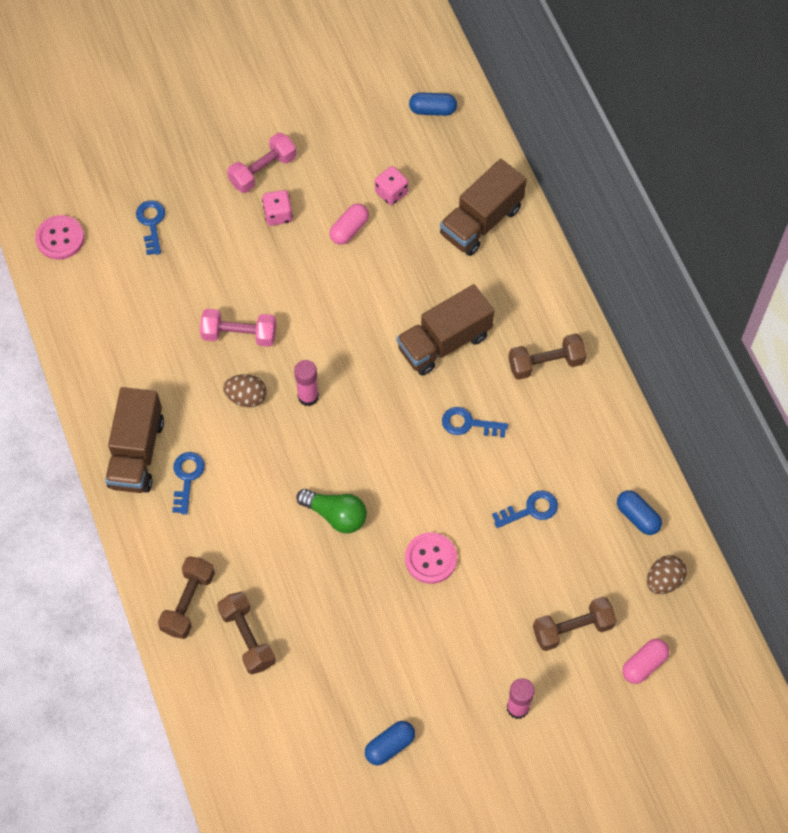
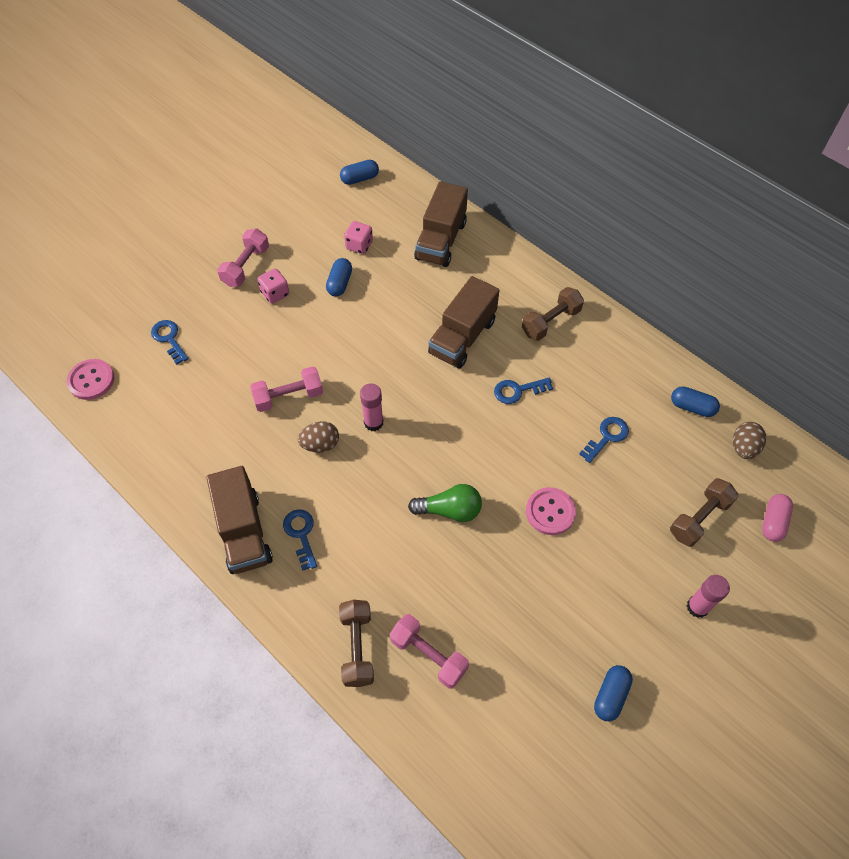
camera: 25 degrees left, 5 degrees down
brown dumbbell [217,592,275,675] -> pink dumbbell [390,614,469,689]
pink capsule [330,204,369,245] -> blue capsule [326,258,352,296]

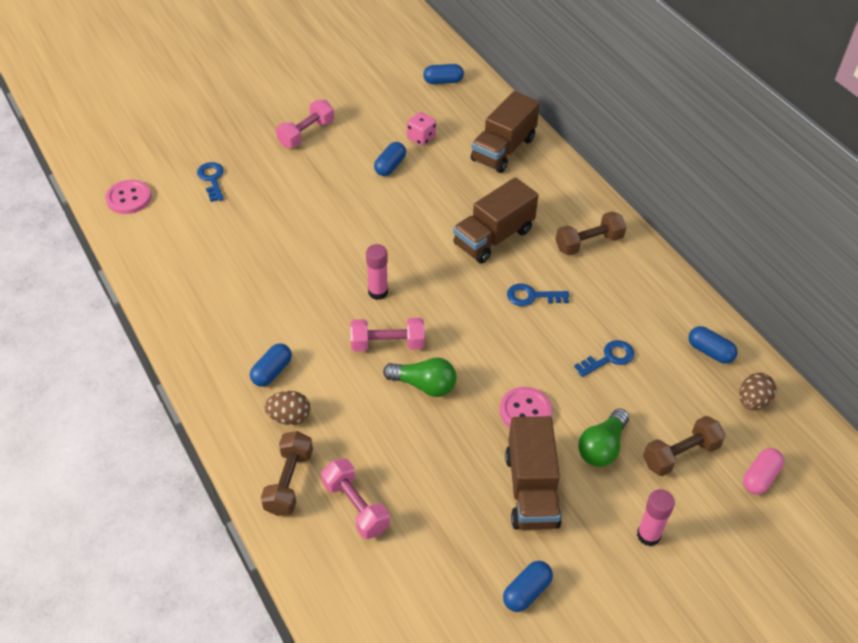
camera: 15 degrees right, 10 degrees down
brown truck [206,466,273,574] -> brown truck moved to [505,416,562,530]
pink dumbbell [250,367,323,412] -> pink dumbbell moved to [350,318,425,352]
pink dice [257,268,289,304] -> none
blue key [283,509,317,571] -> blue capsule [250,343,292,387]
brown egg [298,421,339,452] -> brown egg moved to [264,391,311,425]
none -> green light bulb [578,408,629,467]

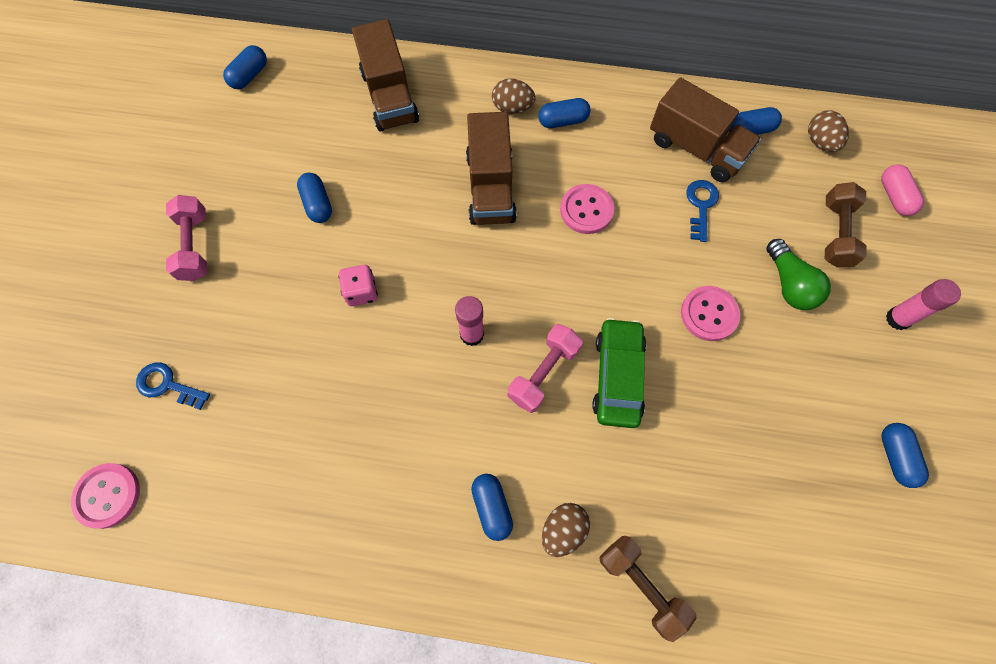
camera: 50 degrees left, 20 degrees up
pink dumbbell [321,458,390,539] -> none
green light bulb [383,357,457,397] -> green car [592,318,647,428]
pink dice [407,112,436,146] -> pink dice moved to [339,265,378,306]
brown truck [505,416,562,530] -> brown truck moved to [650,77,761,182]
blue key [507,284,569,306] -> pink button [560,184,614,234]
brown dumbbell [555,211,626,255] -> blue capsule [538,98,590,128]
none -> brown egg [492,78,536,114]

